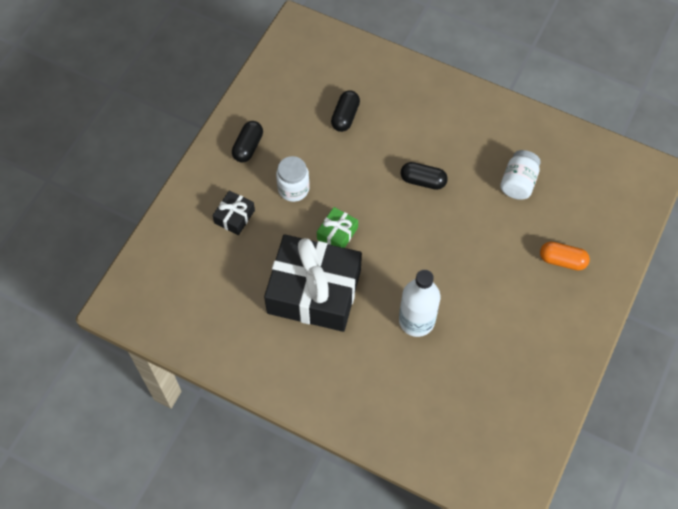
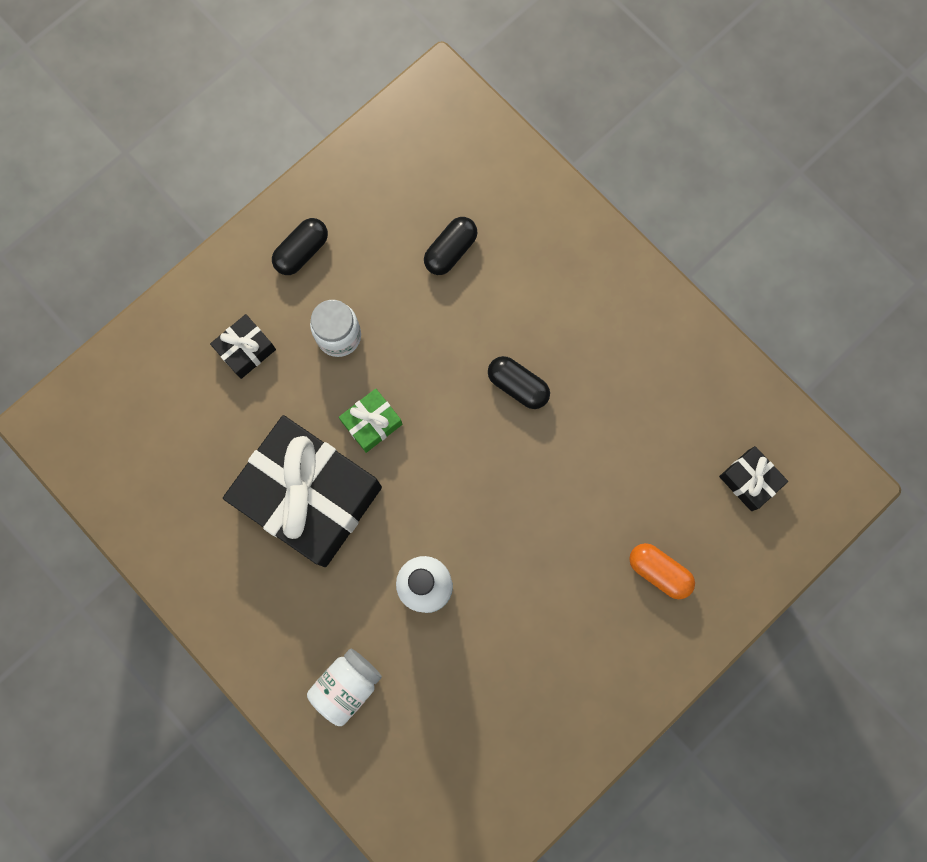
camera: 20 degrees right, 15 degrees up
white jar [500,150,541,200] -> white jar moved to [307,649,382,726]
none -> black gift [719,446,788,511]

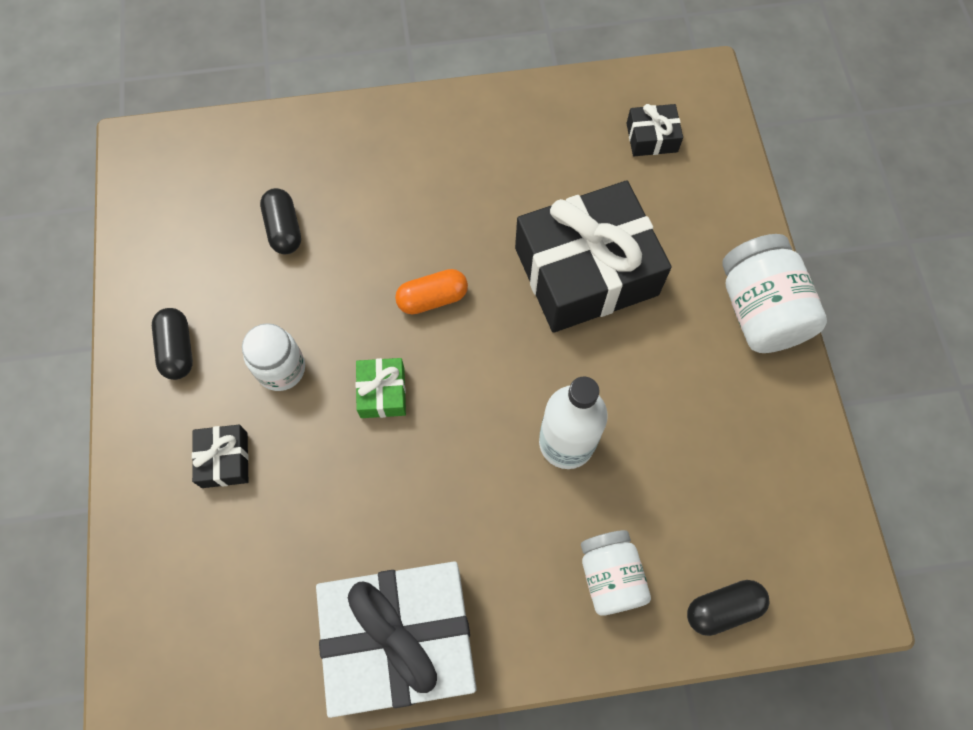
camera: 55 degrees left, 10 degrees down
black gift [223,415,382,567] -> black gift moved to [515,180,672,333]
black capsule [488,356,550,409] -> black capsule moved to [687,580,770,636]
orange capsule [629,543,695,599] -> orange capsule moved to [395,269,468,315]
none -> white gift [316,561,477,718]
none -> white jar [722,234,827,353]

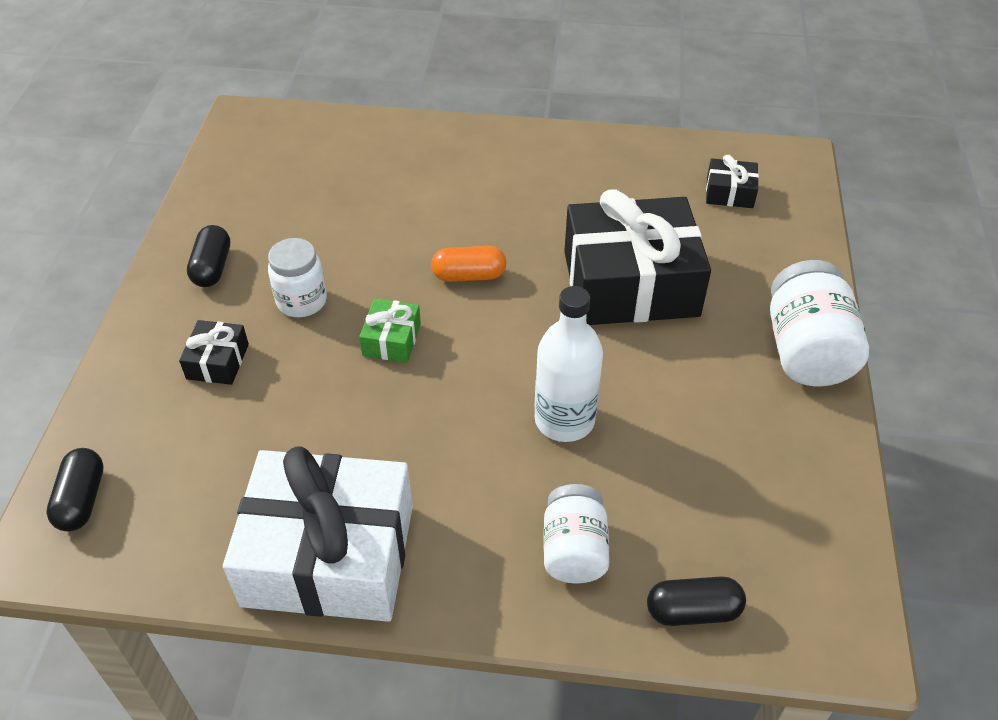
camera: 15 degrees right, 20 degrees down
black capsule [260,188,301,254] -> black capsule moved to [46,448,104,531]

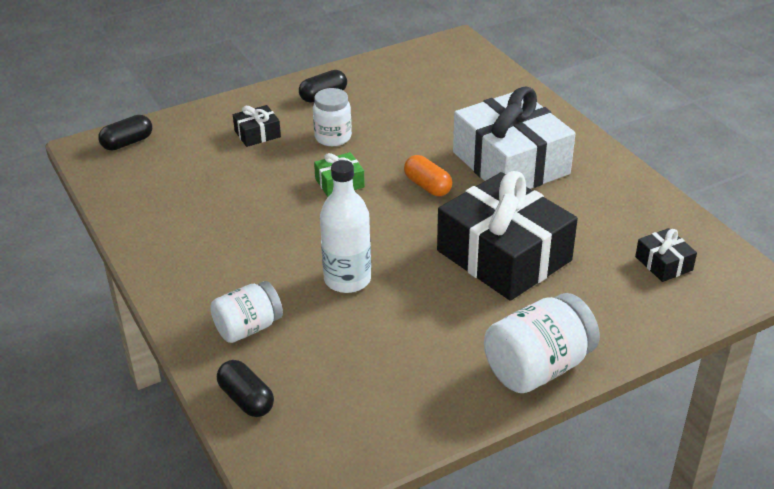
camera: 55 degrees right, 10 degrees down
white gift [223,446,413,622] -> white gift moved to [453,86,576,189]

